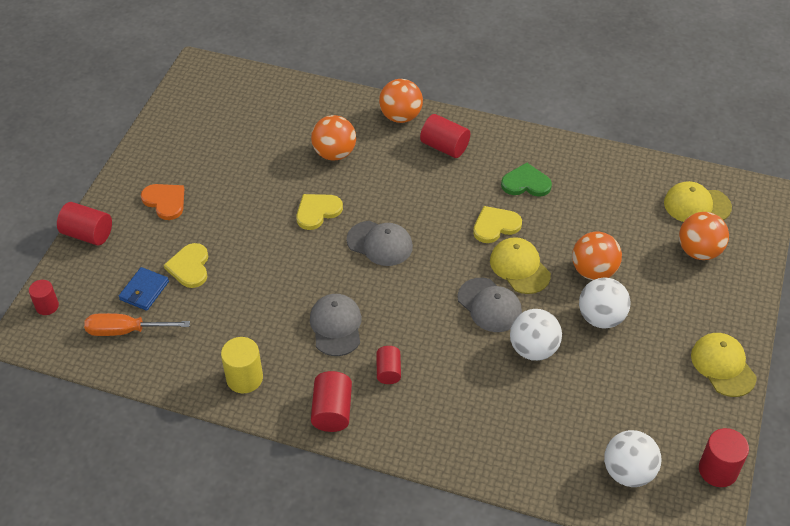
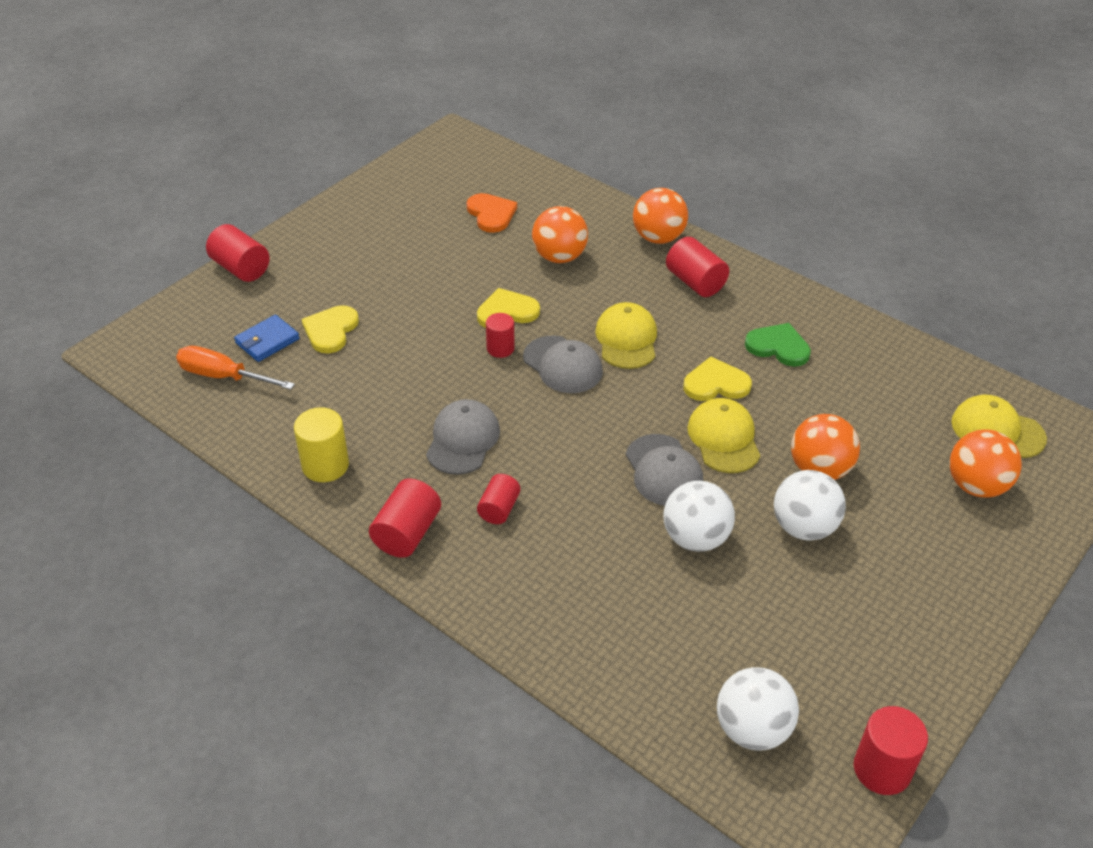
camera: 20 degrees right, 5 degrees down
red cylinder [29,280,59,315] -> red cylinder moved to [486,313,515,358]
orange heart [141,184,184,220] -> orange heart moved to [467,193,517,233]
yellow cap [691,333,757,397] -> yellow cap moved to [595,302,657,369]

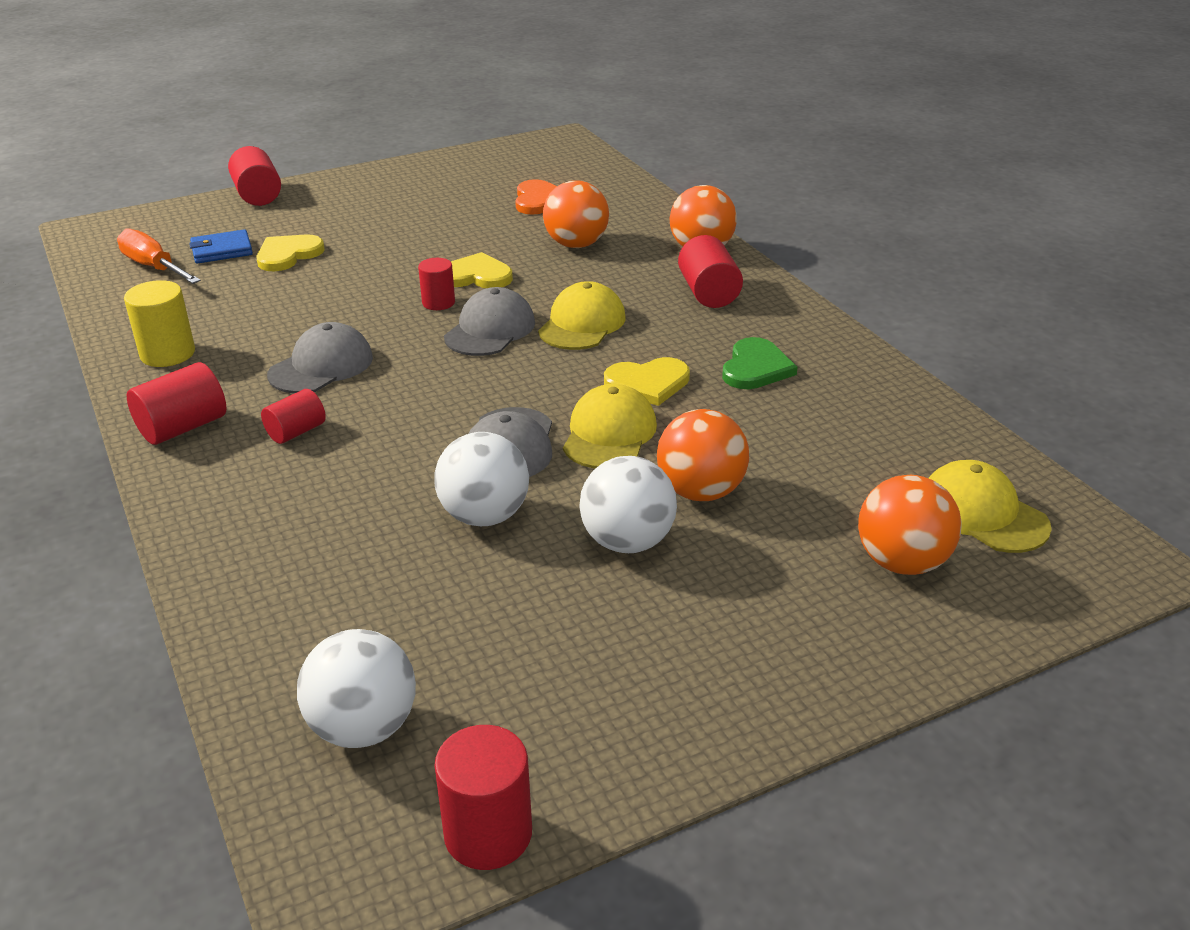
camera: 25 degrees right, 10 degrees down
grey cap [523,335,603,393] -> grey cap turned 135 degrees counterclockwise [444,287,535,356]
yellow heart [683,356,752,401] -> yellow heart turned 150 degrees clockwise [604,357,690,406]
green heart [745,323,811,367] -> green heart turned 60 degrees clockwise [722,337,798,389]

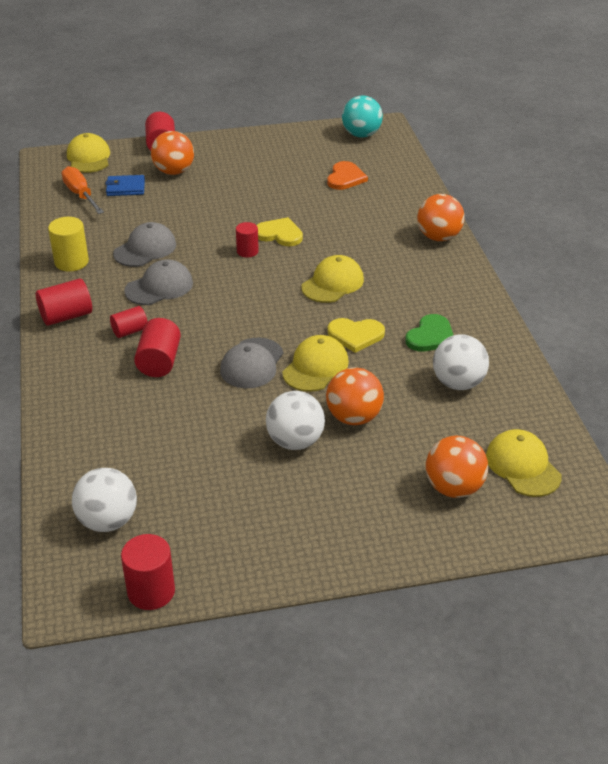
camera: 15 degrees right, 5 degrees up
yellow heart [256,234,325,271] -> none
white ball [434,432,529,526] -> white ball moved to [433,334,489,390]
grey cap [444,287,535,356] -> grey cap moved to [113,222,176,267]
orange ball [543,180,609,248] -> orange ball moved to [151,131,194,175]
red cylinder [678,235,743,308] -> red cylinder moved to [134,318,181,377]
none -> yellow cap [67,133,110,173]
none -> turquoise ball [342,96,383,138]

